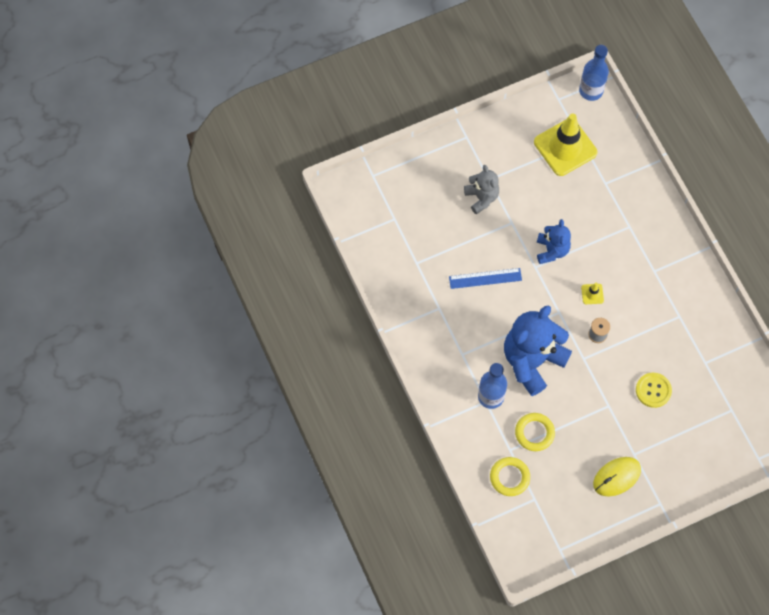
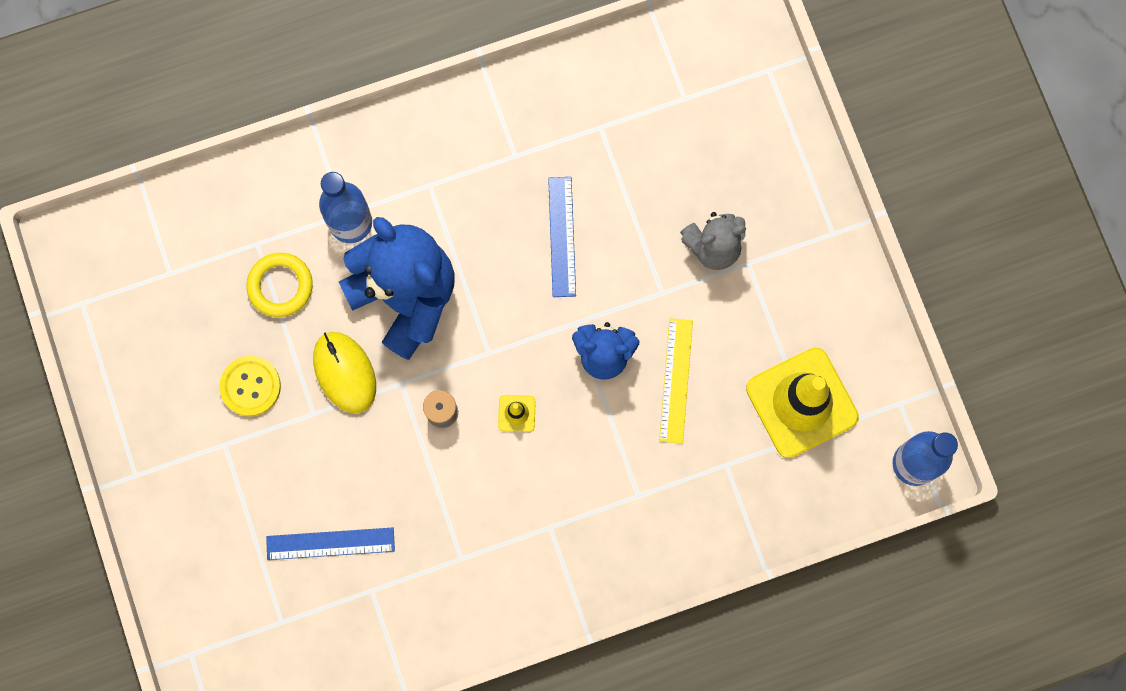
camera: 95 degrees right, 10 degrees up
yellow ring [490,457,530,496] -> none
yellow mouse [593,457,641,497] -> yellow mouse moved to [313,332,376,414]
yellow button [636,373,672,408] -> yellow button moved to [219,356,281,417]
none -> blue ruler [266,527,395,560]
none -> yellow ruler [659,318,693,444]

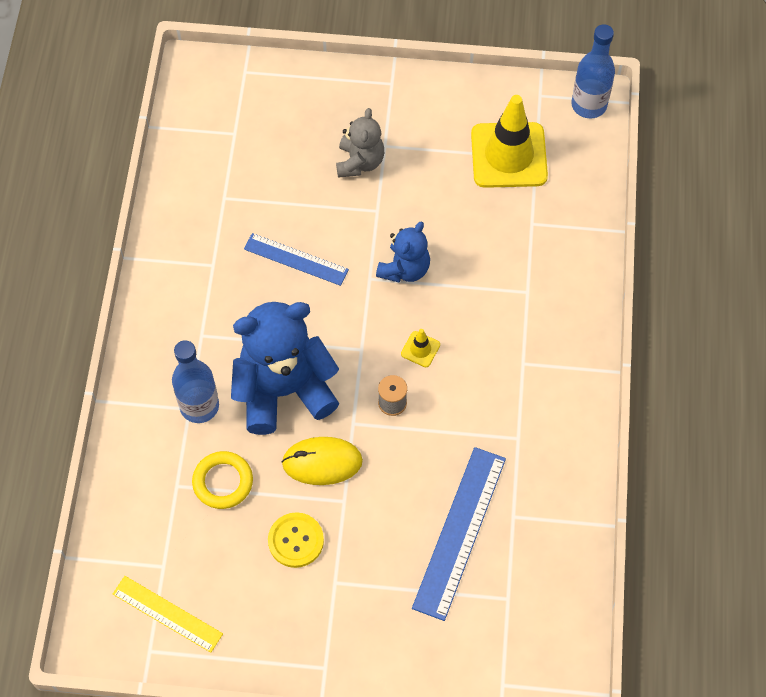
camera: 65 degrees left, 15 degrees down
blue ruler [266,527,395,560] -> blue ruler [412,447,506,621], size x1.58
yellow ruler [659,318,693,444] -> yellow ruler moved to [113,576,223,653]

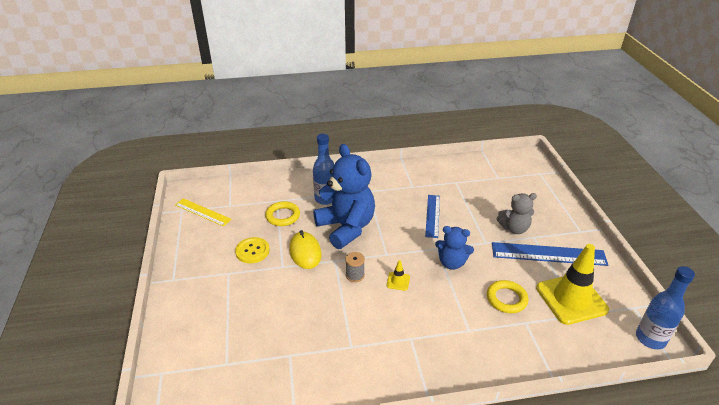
camera: 75 degrees right, 25 degrees down
yellow ruler [113,576,223,653] -> yellow ruler turned 75 degrees counterclockwise [175,198,232,226]
blue ruler [412,447,506,621] -> blue ruler moved to [492,242,608,266]
none -> yellow ring [487,280,528,313]

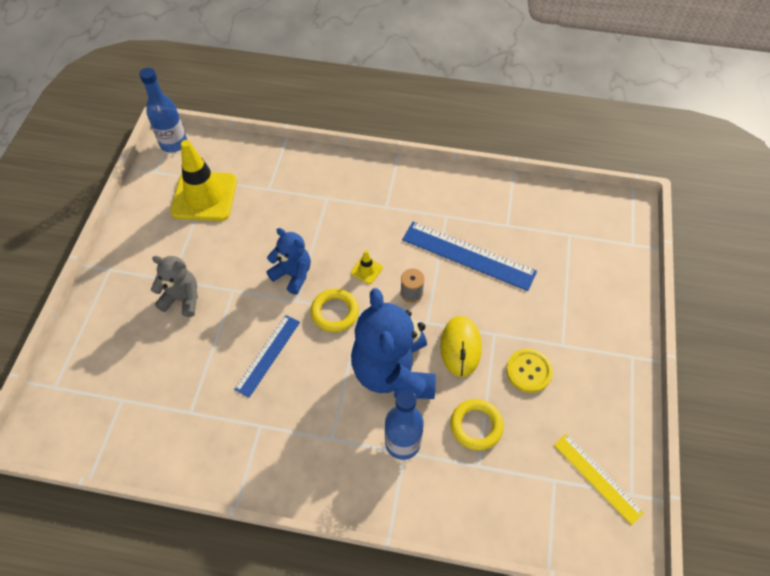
camera: 160 degrees left, 20 degrees up
yellow ring [487,280,528,313] -> yellow ring moved to [311,289,359,332]
blue ruler [492,242,608,266] -> blue ruler moved to [402,221,537,291]

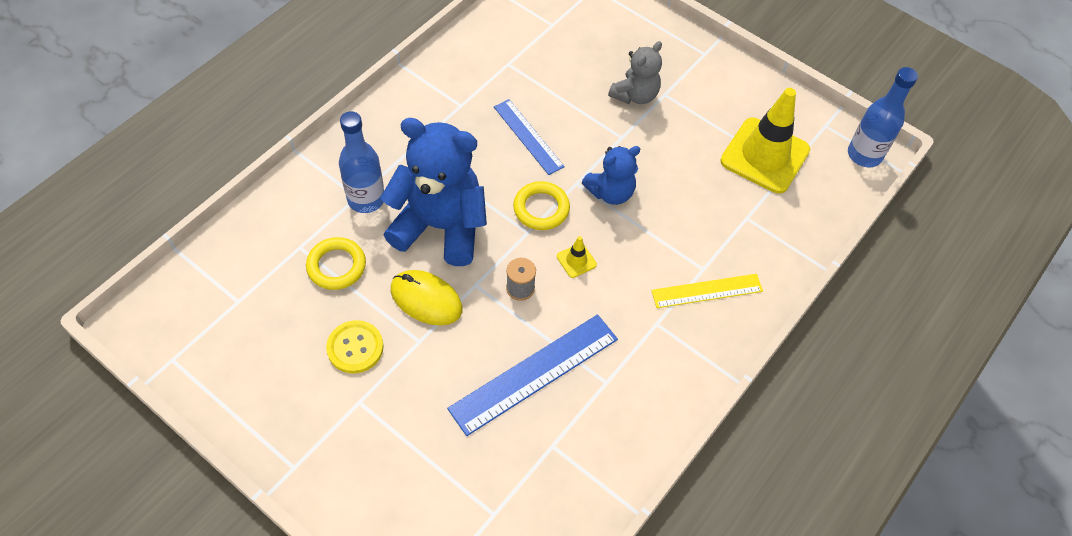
camera: 115 degrees right, 0 degrees up
yellow ruler [554,433,645,525] -> yellow ruler moved to [651,274,763,308]

